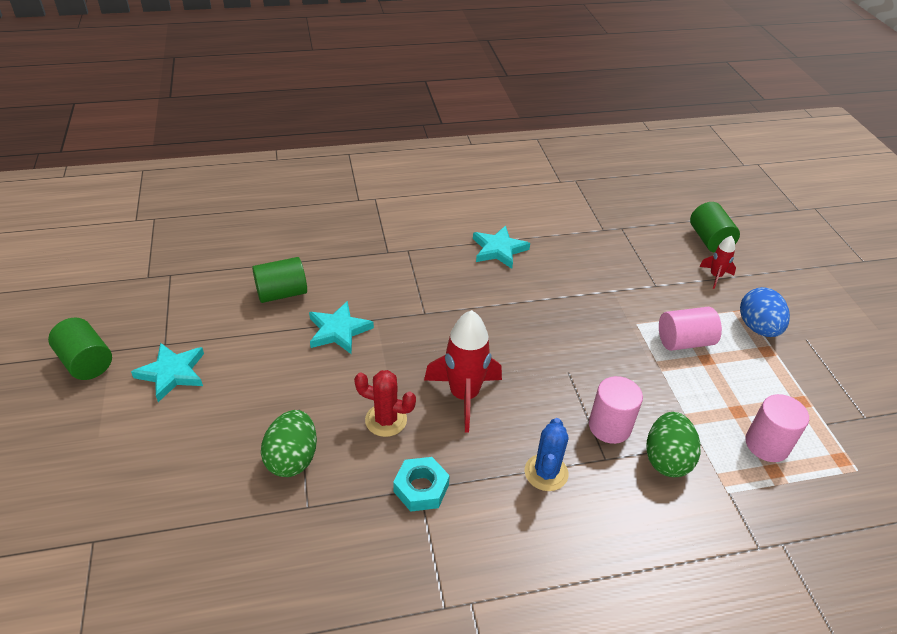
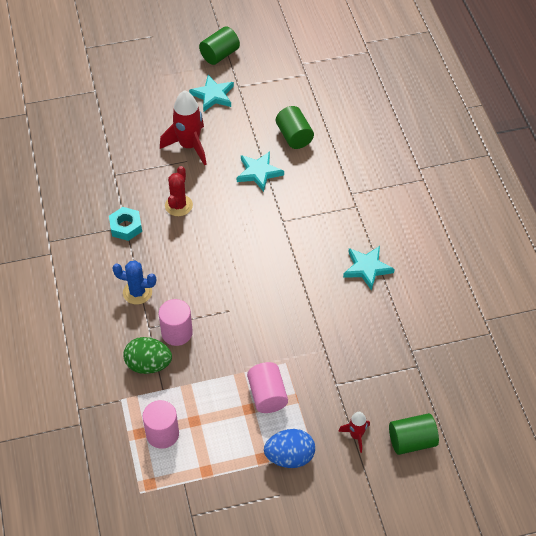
camera: 90 degrees right, 10 degrees up
green egg [261,410,317,477] -> none
red rocket [424,310,502,432] -> red rocket moved to [160,90,206,166]

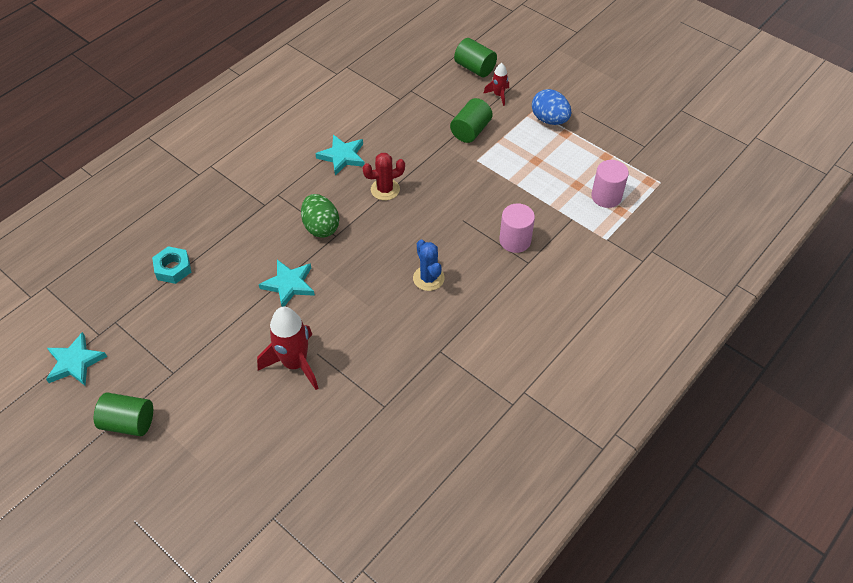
camera: 125 degrees left, 0 degrees up
turquoise nut [109,207,142,241] -> turquoise nut moved to [152,246,191,284]
blue cactus [112,260,156,305] -> blue cactus moved to [413,240,445,291]
green egg [123,337,172,374] -> green egg moved to [301,194,339,238]
red cactus [165,166,193,216] -> red cactus moved to [363,153,405,200]
turquoise star [189,75,234,111] -> turquoise star moved to [46,332,107,386]
pink cylinder [247,362,288,413] -> none
green cylinder [276,106,314,149] -> green cylinder moved to [450,98,493,143]

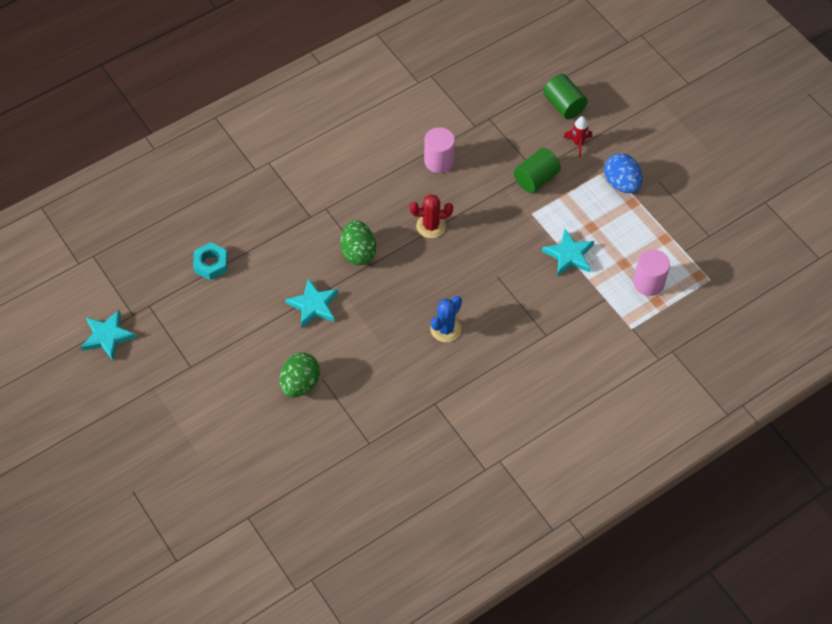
camera: 15 degrees right, 5 degrees up
green cylinder [94,393,153,436] -> none
red rocket [257,307,318,390] -> green egg [280,353,320,398]
turquoise star [315,135,365,176] -> turquoise star moved to [542,229,594,276]
blue cactus [413,240,445,291] -> blue cactus turned 45 degrees clockwise [430,296,462,342]
pink cylinder [499,203,535,253] -> pink cylinder moved to [424,127,455,173]

